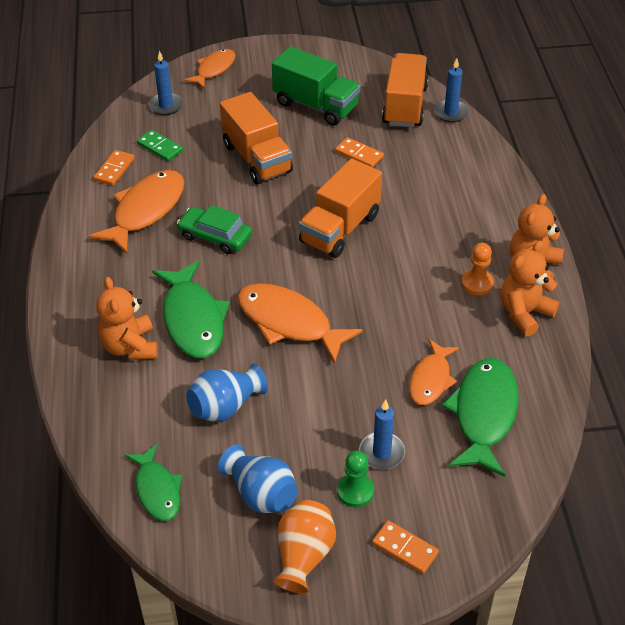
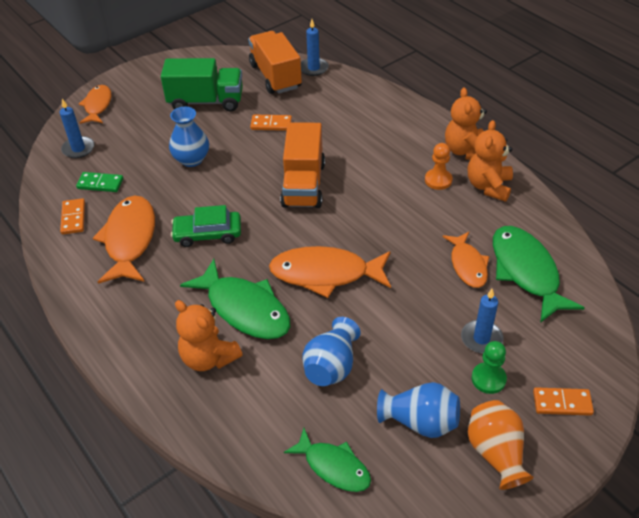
camera: 30 degrees left, 0 degrees up
orange truck [220,92,293,184] -> blue vase [169,107,209,167]

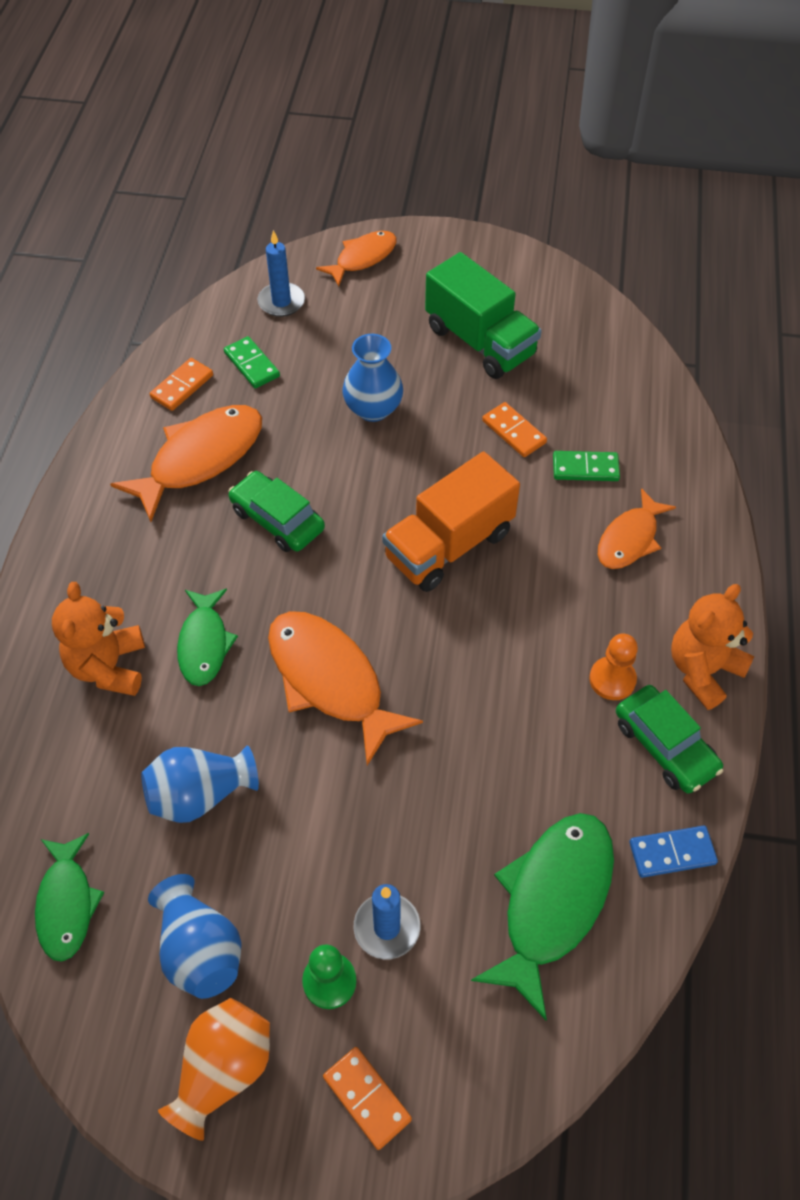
camera: 45 degrees right, 10 degrees up
green fish [180,259,290,339] -> green fish [177,589,238,686], size x0.62
orange truck [248,31,302,94] -> none
blue candle [301,19,329,76] -> none
orange fish [443,232,490,288] -> orange fish moved to [598,488,676,569]
orange teddy bear [468,120,513,202] -> green car [616,685,723,794]
none -> green domino [553,451,620,481]
none -> blue domino [629,826,718,878]

